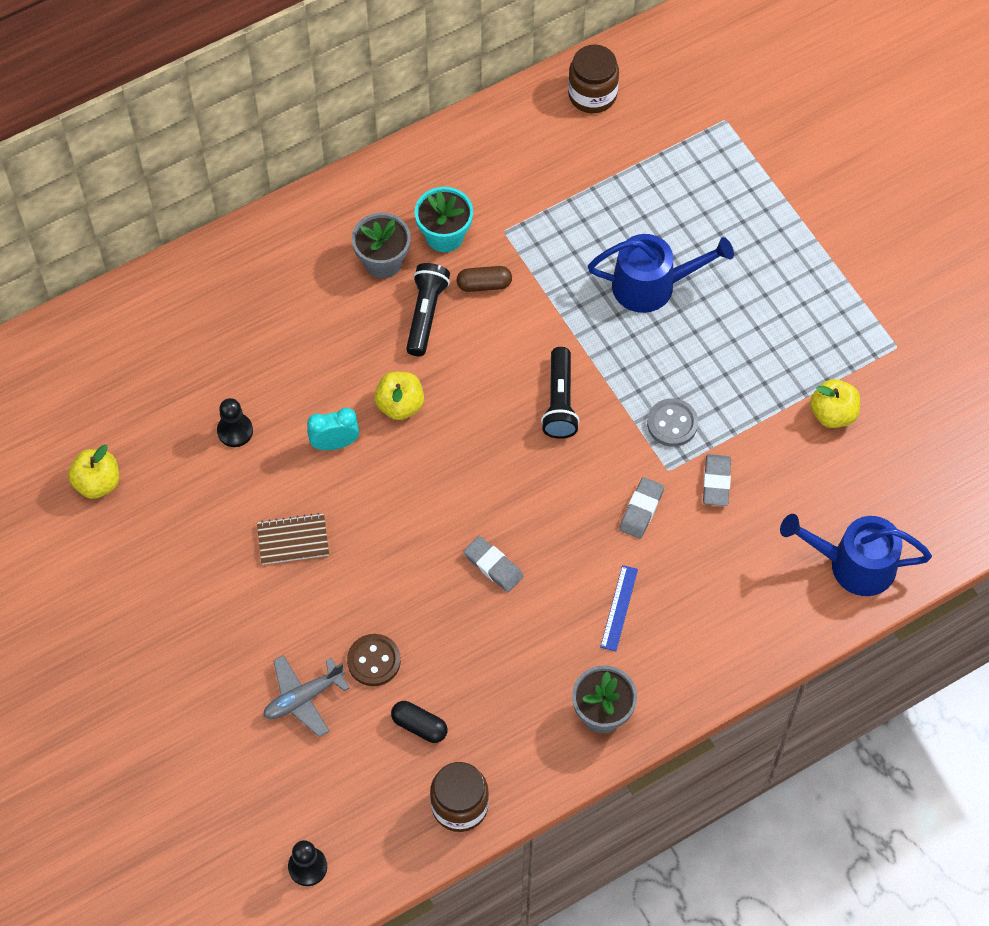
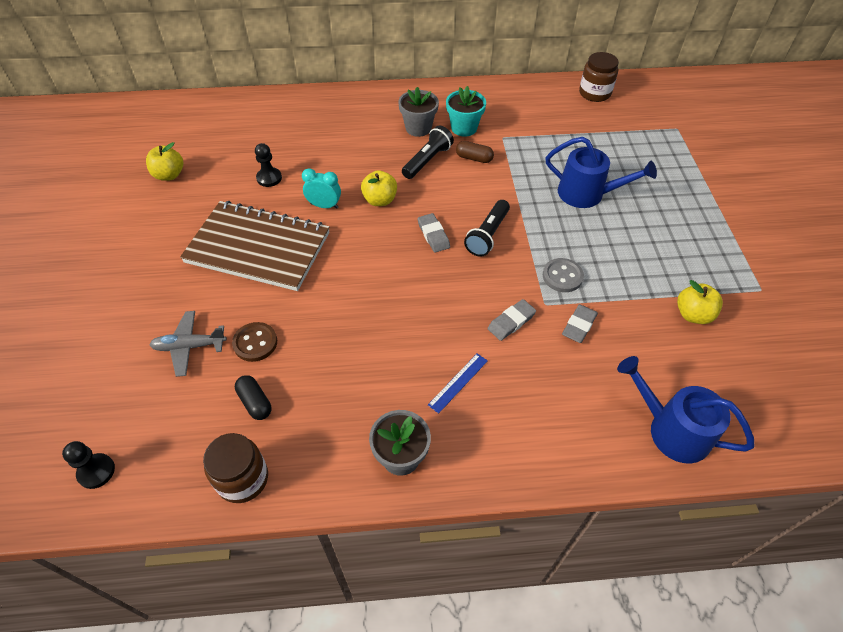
camera: 25 degrees right, 10 degrees down
brown notebook [257,513,329,565] -> brown notebook [180,201,330,291], size x2.43
grey eraser [463,536,523,592] -> grey eraser moved to [418,213,450,253]

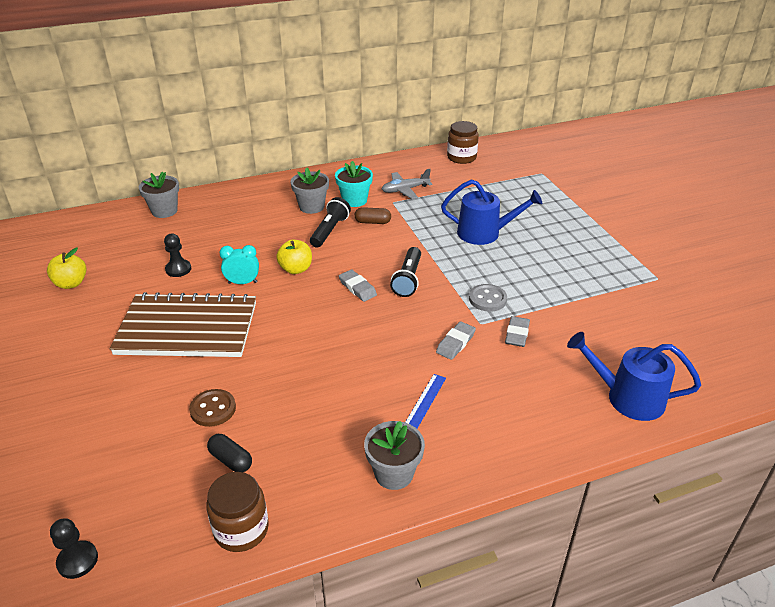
camera: 15 degrees left, 15 degrees down
grey plane [149,311,227,377] -> grey plane moved to [382,169,432,199]
yellow apple [677,280,723,324] -> none
none -> grey flower pot [139,171,179,218]

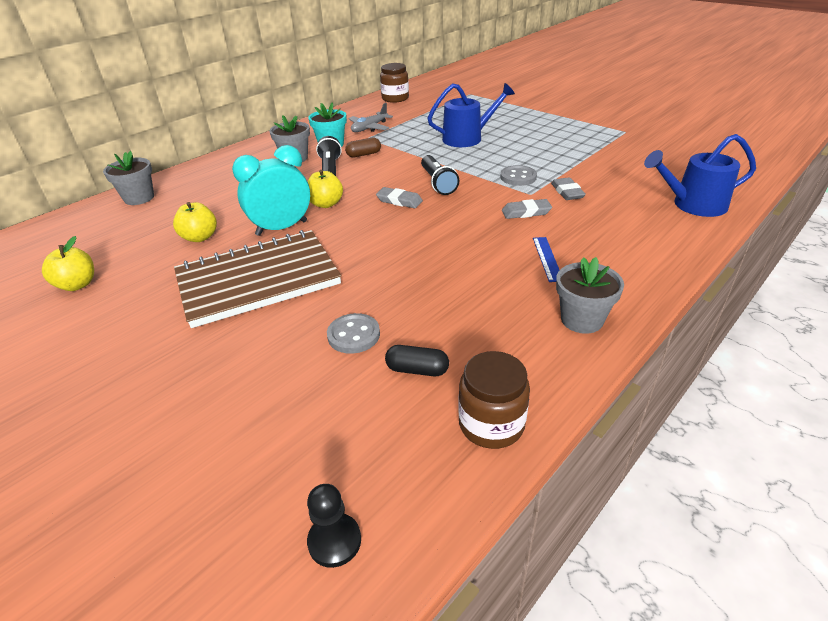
camera: 25 degrees left, 0 degrees up
black pawn [164,234,191,277] -> yellow apple [173,202,217,242]
brown button [189,389,236,427] -> grey button [327,313,380,354]
turquoise clock [220,245,259,284] -> turquoise clock [232,145,310,236], size x1.68
grey eraser [436,321,476,360] -> grey eraser turned 75 degrees clockwise [502,199,552,219]

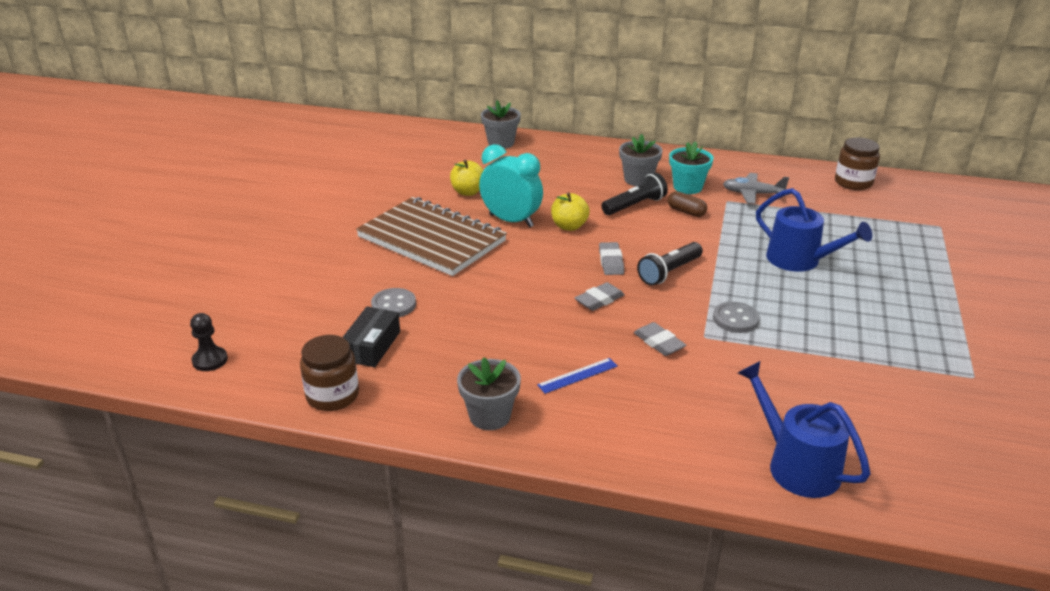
camera: 60 degrees right, 5 degrees down
yellow apple [42,236,94,291] -> none
black capsule [385,345,449,376] -> black box [343,306,400,367]
grey eraser [551,177,586,200] -> grey eraser moved to [575,282,625,311]

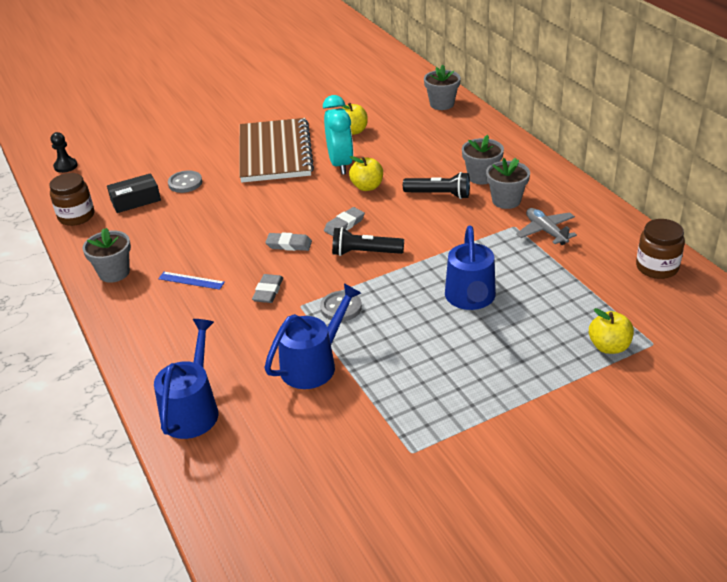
camera: 50 degrees right, 5 degrees up
brown capsule [668,191,707,217] -> none
turquoise flower pot [669,141,713,194] -> grey flower pot [486,158,530,209]
none -> blue watering can [264,283,361,389]
none -> yellow apple [589,308,634,354]

